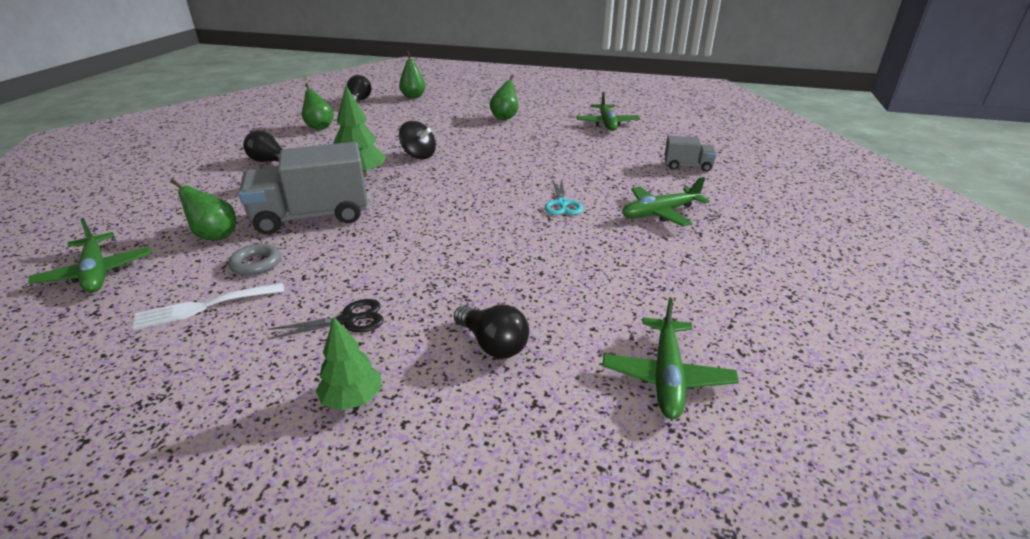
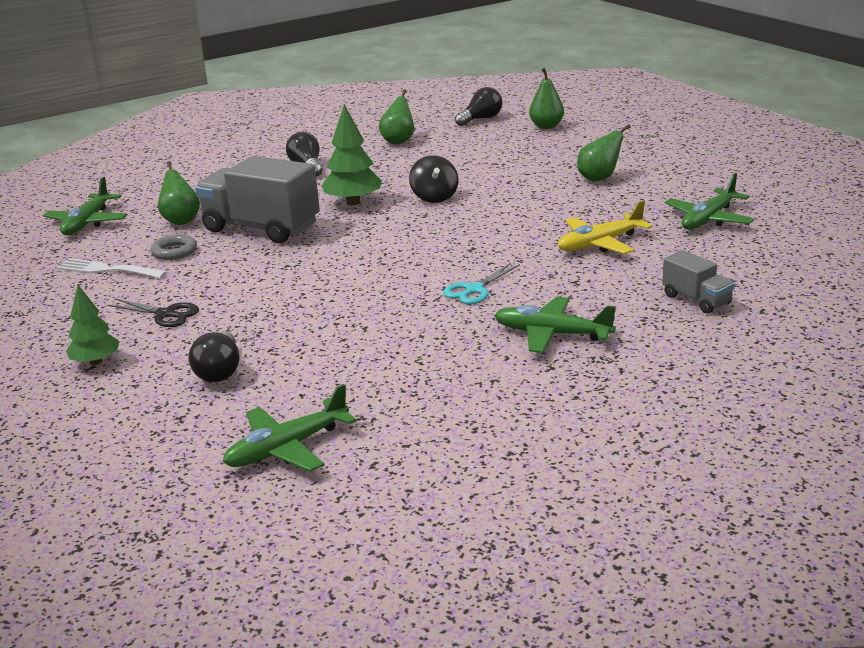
camera: 45 degrees right, 5 degrees down
none -> yellow plane [558,200,653,254]

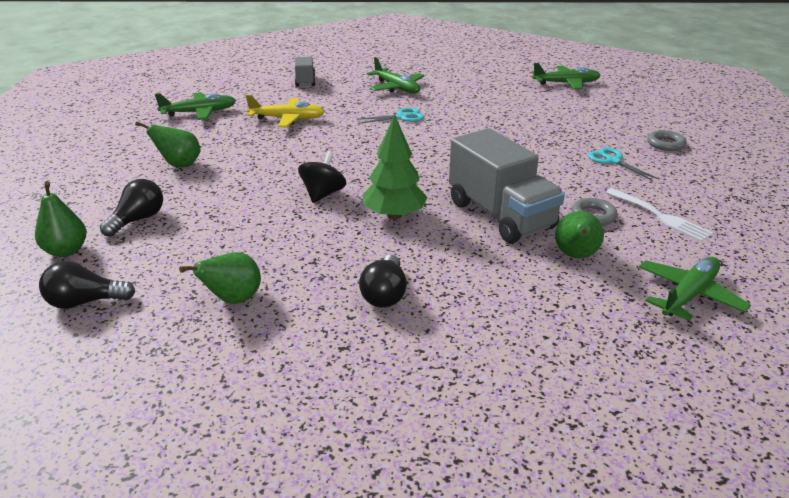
camera: 150 degrees left, 5 degrees up
green tree [66,285,120,365] -> grey ring [647,130,687,151]
black scissors [108,298,199,327] -> turquoise scissors [588,147,659,181]
black light bulb [189,331,239,382] -> black light bulb moved to [100,179,163,237]

